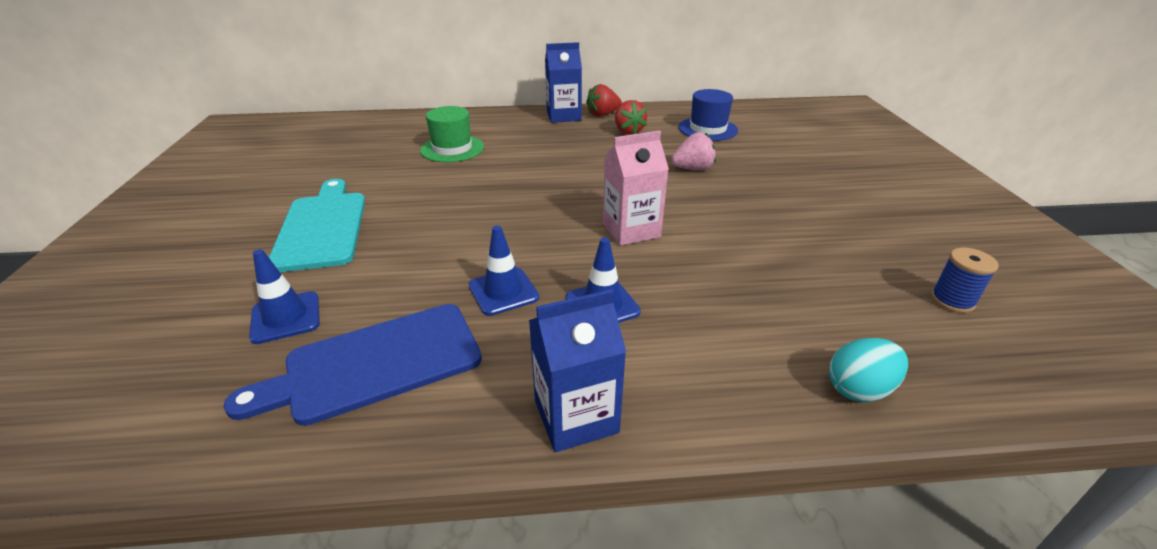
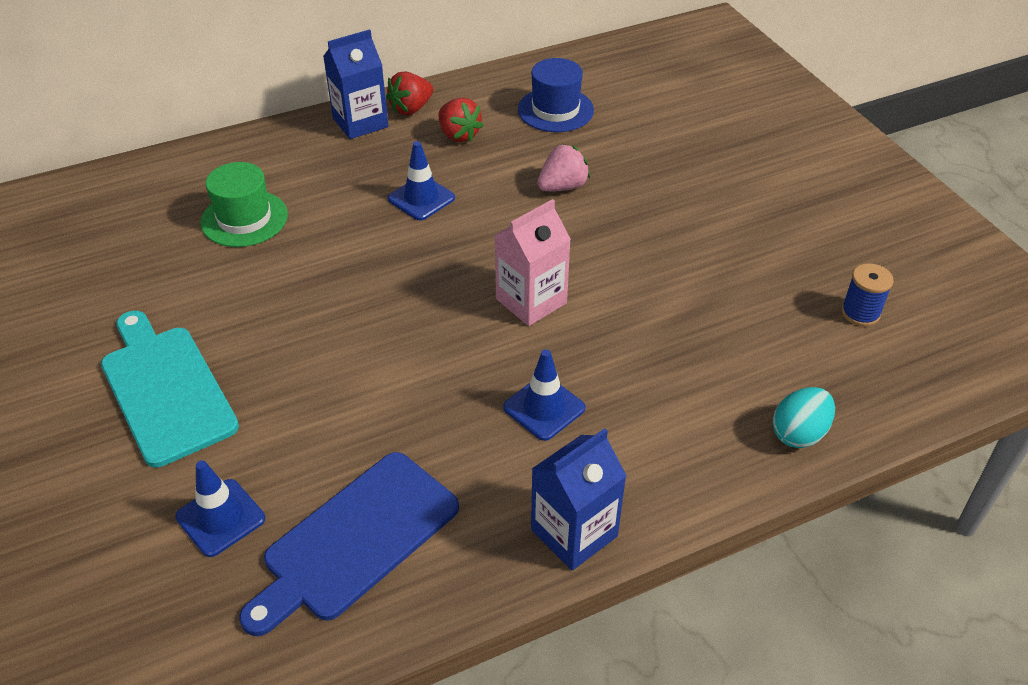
camera: 20 degrees left, 10 degrees up
blue traffic cone [469,225,539,316] -> blue traffic cone moved to [388,141,455,220]

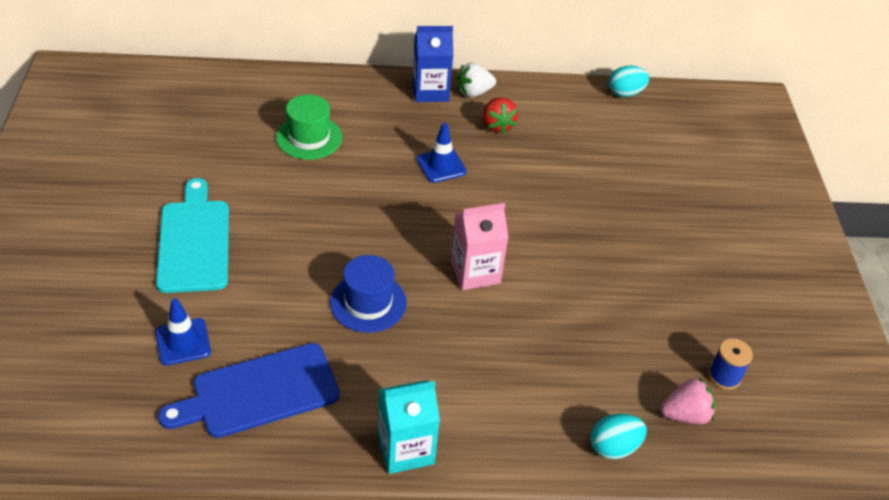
camera: 20 degrees right, 0 degrees up
red strawberry [386,71,433,115] -> white strawberry [457,63,496,98]
blue traffic cone [503,349,585,441] -> none
blue hat [518,58,594,132] -> blue hat moved to [330,255,407,333]
blue carton [531,428,627,571] -> turquoise carton [378,380,440,474]
pink strawberry [537,144,590,192] -> pink strawberry moved to [660,378,715,425]
none -> turquoise egg [609,66,649,97]

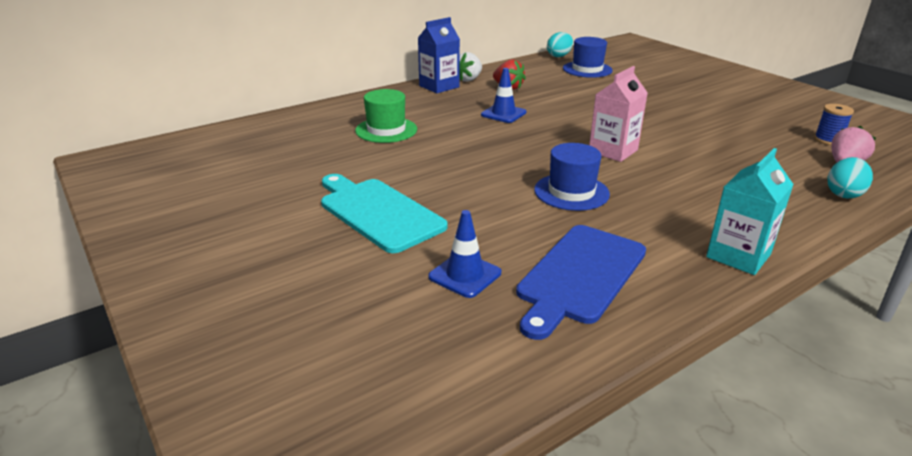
camera: 30 degrees left, 15 degrees down
none -> blue hat [563,37,613,78]

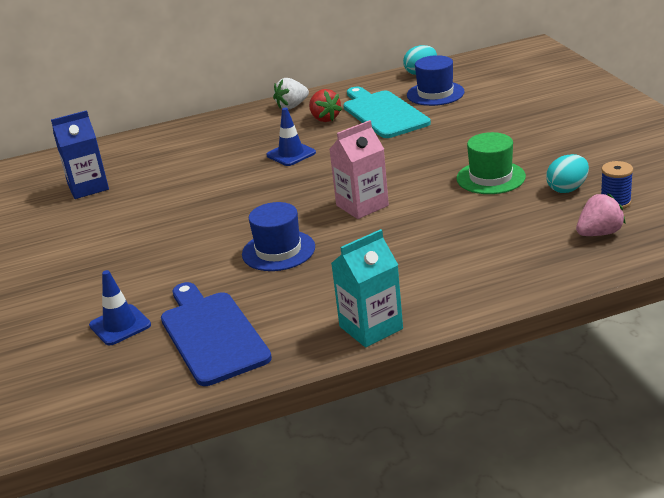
camera: 20 degrees right, 0 degrees up
turquoise cutting board [321,174,448,253] -> turquoise cutting board moved to [343,87,431,138]
green hat [355,89,417,143] -> green hat moved to [456,132,526,194]
blue carton [418,17,460,93] -> blue carton moved to [51,110,109,199]
blue cutting board [516,225,646,340] -> blue cutting board turned 105 degrees clockwise [161,282,272,386]
turquoise egg [828,157,873,199] -> turquoise egg moved to [546,154,589,193]

